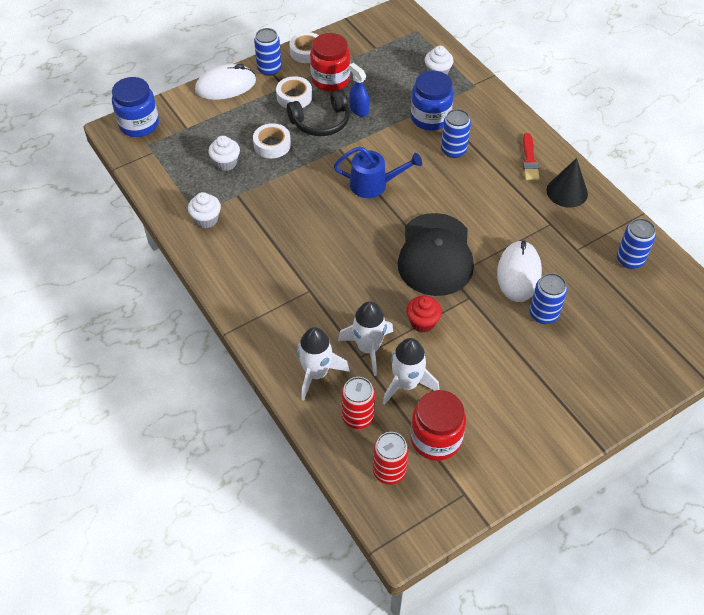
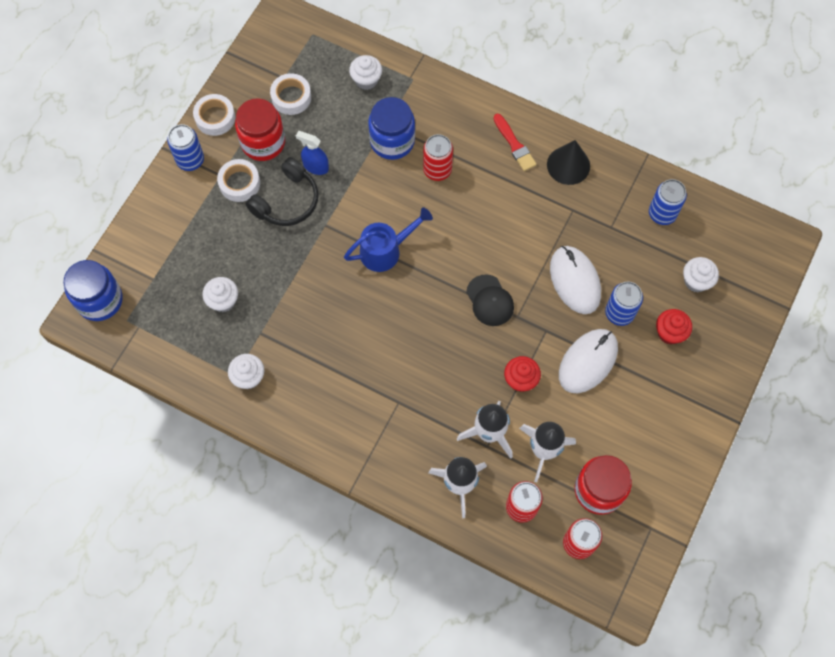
camera: 30 degrees left, 15 degrees up
white mouse [195,64,256,100] -> white mouse moved to [559,329,618,393]
white tape [253,123,291,159] -> white tape moved to [270,73,311,115]
black cap [398,213,474,296] -> black cap [466,275,514,326], size x0.52
blue can [441,109,471,158] -> red can [423,134,453,181]
none -> red cupcake [656,309,692,344]
none -> white cupcake [683,257,719,293]

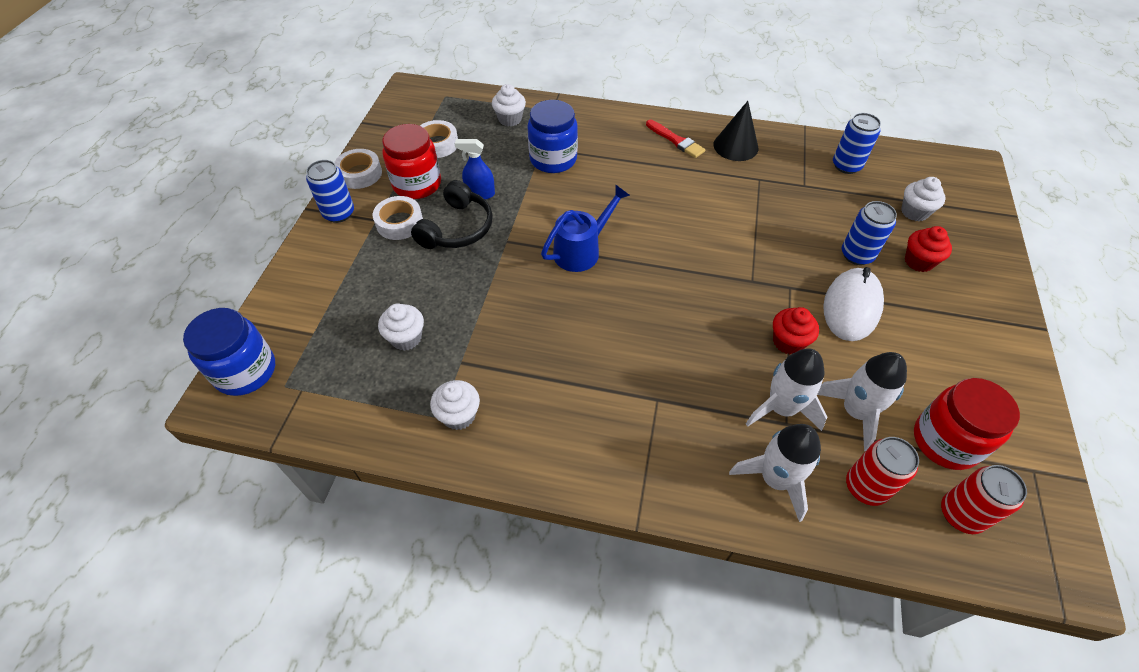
camera: 15 degrees left, 15 degrees down
red can [423,134,453,181] -> none
black cap [466,275,514,326] -> none
white mouse [550,246,601,314] -> none

